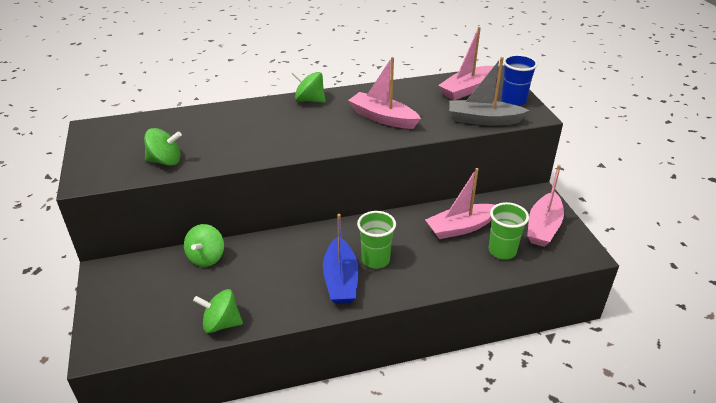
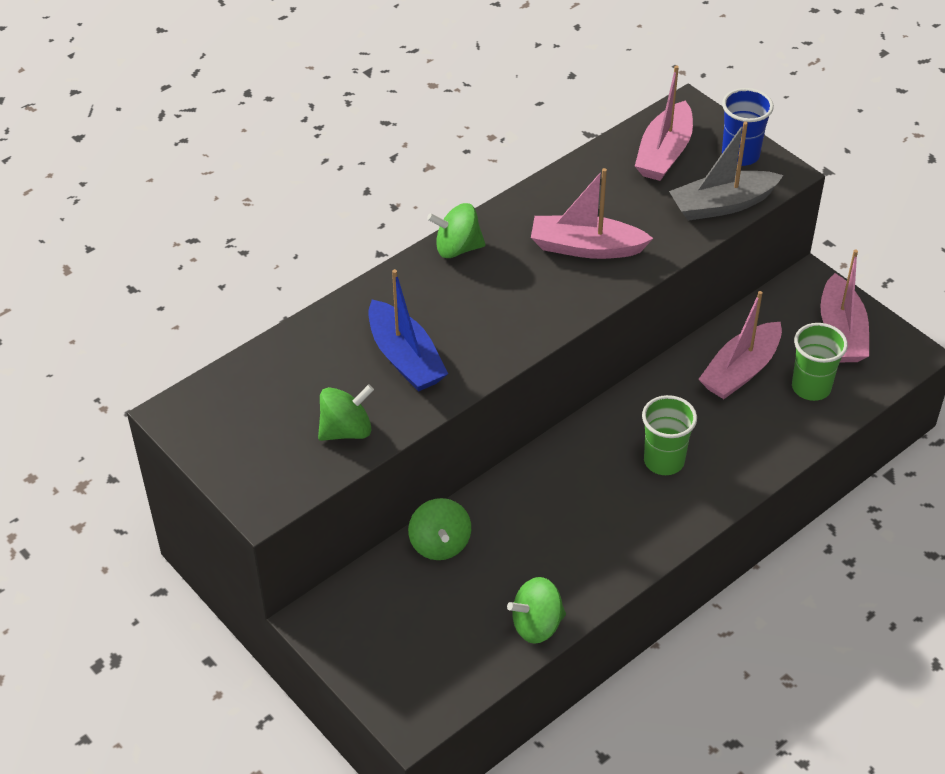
camera: 25 degrees left, 10 degrees up
blue boat [323,214,359,304] -> blue boat moved to [368,269,448,391]

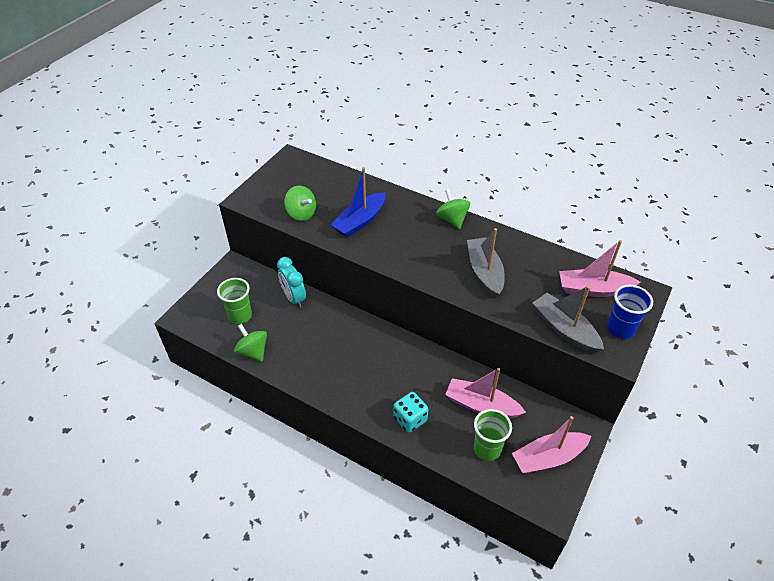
camera: 70 degrees right, 0 degrees up
green spinning top [408,498,471,560] -> turquoise clock [277,257,306,308]
pink boat [531,168,653,259] -> grey boat [467,228,505,298]
green cup [642,395,697,475] -> green cup moved to [217,278,252,324]
none -> turquoise dice [393,392,428,433]

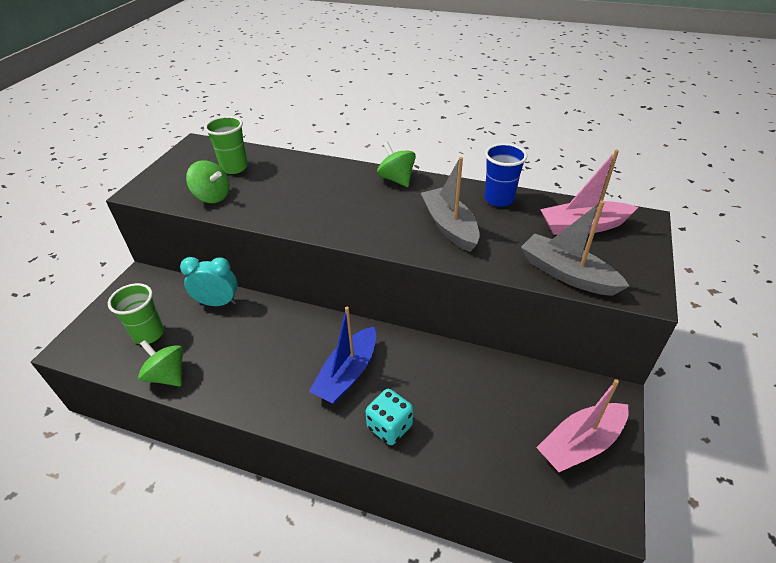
camera: 10 degrees left, 5 degrees down
turquoise clock [277,257,306,308] -> turquoise clock turned 135 degrees clockwise [180,257,238,306]
blue boat [330,167,385,237] -> blue boat moved to [309,307,376,404]
pink boat [445,368,526,418] -> none
green cup [474,409,512,461] -> green cup moved to [204,116,248,174]
blue cup [607,285,653,339] -> blue cup moved to [484,143,527,207]

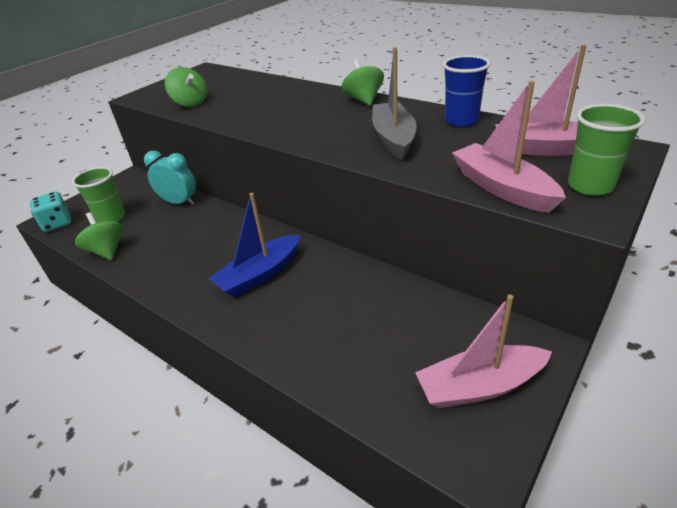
camera: 20 degrees right, 5 degrees down
green cup [204,116,248,174] -> green cup moved to [568,104,645,196]
turquoise dice [365,389,413,445] -> turquoise dice moved to [30,192,72,232]
grey boat [521,200,629,296] -> pink boat [452,81,566,213]

